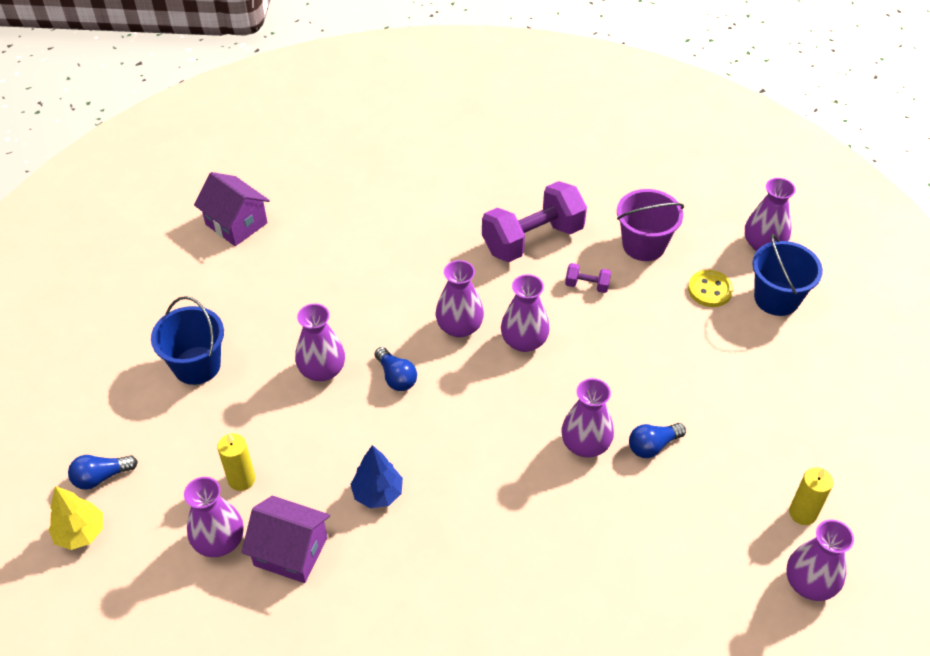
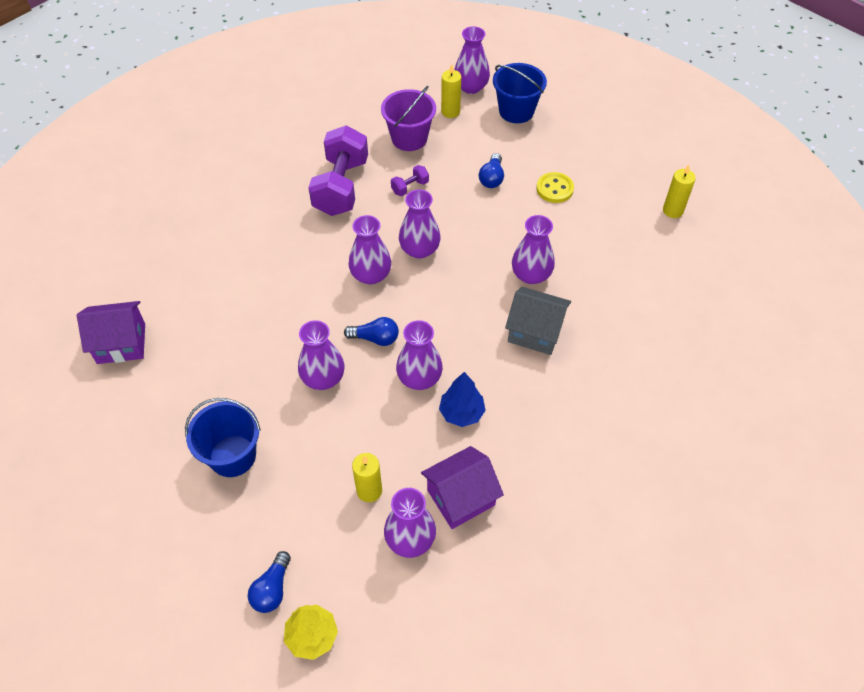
camera: 50 degrees left, 5 degrees up
blue light bulb [629,423,686,458] -> blue light bulb moved to [479,153,504,188]
yellow button [688,270,733,307] -> yellow button moved to [536,172,574,203]
purple vase [787,520,854,601] -> purple vase moved to [396,320,443,390]
none -> yellow candle [441,64,461,118]
none -> grey house [505,287,571,355]

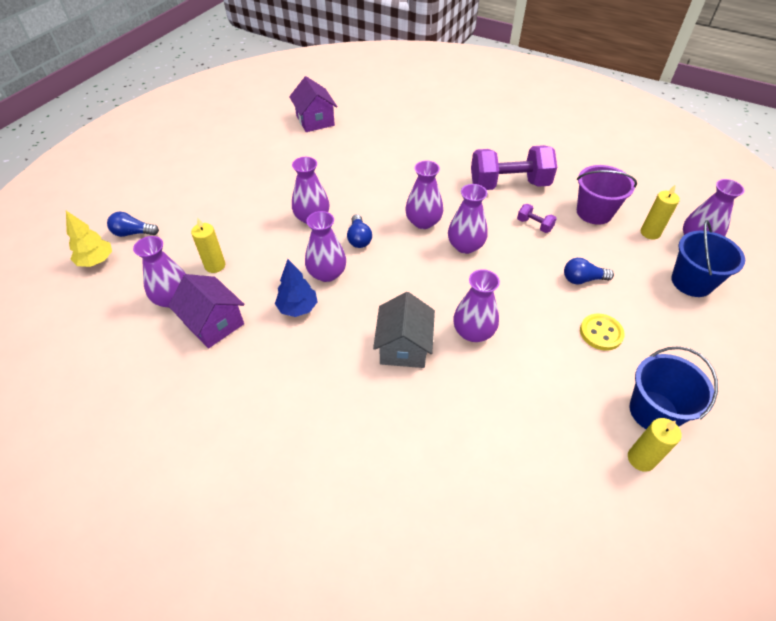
camera: 75 degrees right, 5 degrees down
blue bucket [185,398,261,477] -> blue bucket moved to [629,346,718,429]

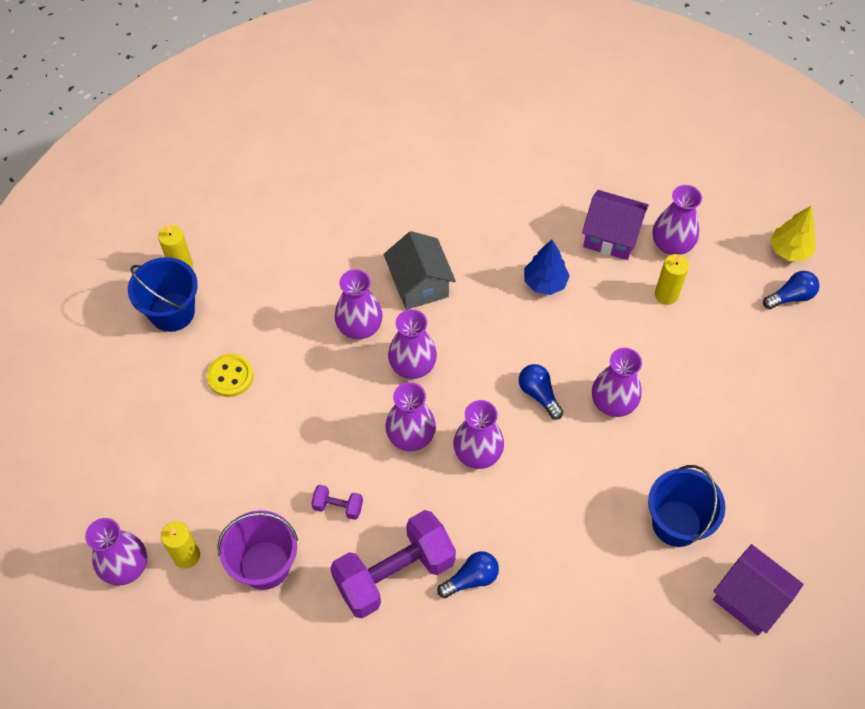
camera: 155 degrees right, 10 degrees up
purple vase [305,211,346,282] -> purple vase moved to [388,309,437,379]
blue light bulb [564,258,614,284] -> blue light bulb moved to [437,551,499,598]
blue bucket [671,220,745,297] -> blue bucket moved to [648,465,725,547]

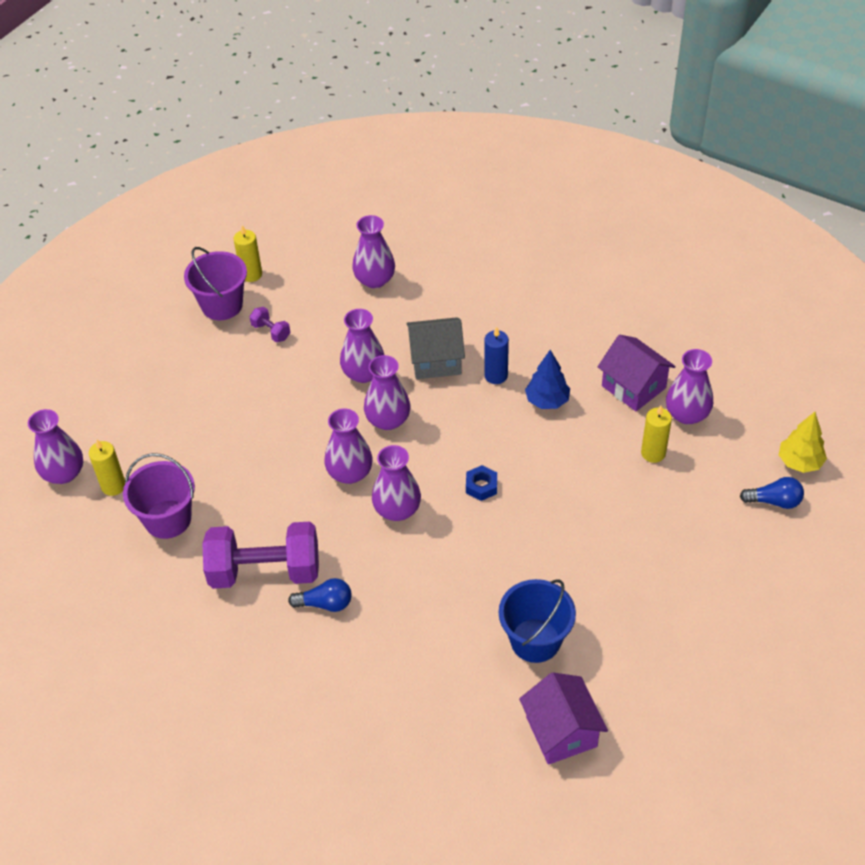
camera: 30 degrees right, 10 degrees down
blue bucket [128,257,198,332] -> purple bucket [184,247,247,320]
yellow button [207,354,254,397] -> none
purple dumbbell [311,484,363,520] -> purple dumbbell moved to [249,307,290,342]
grey house [383,231,456,310] -> grey house turned 75 degrees clockwise [406,317,465,379]
blue light bulb [519,364,563,420] -> blue nut [466,465,497,501]
purple vase [592,348,642,417] -> purple vase moved to [352,215,395,288]
none -> blue candle [484,327,509,384]

